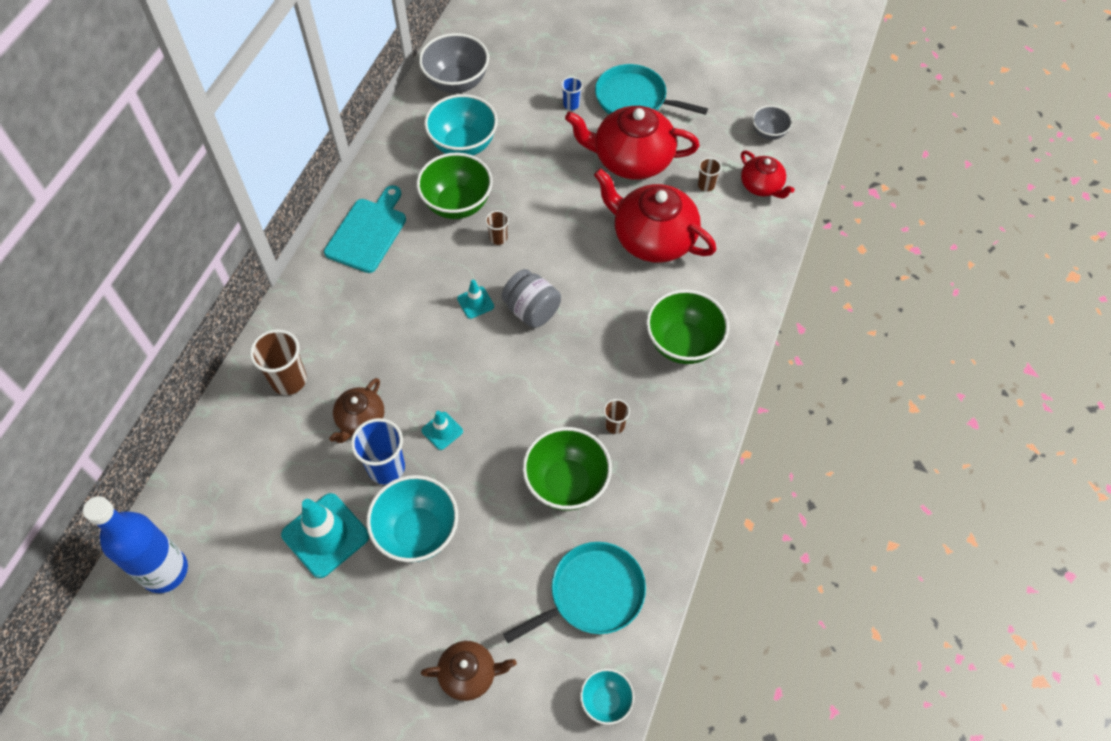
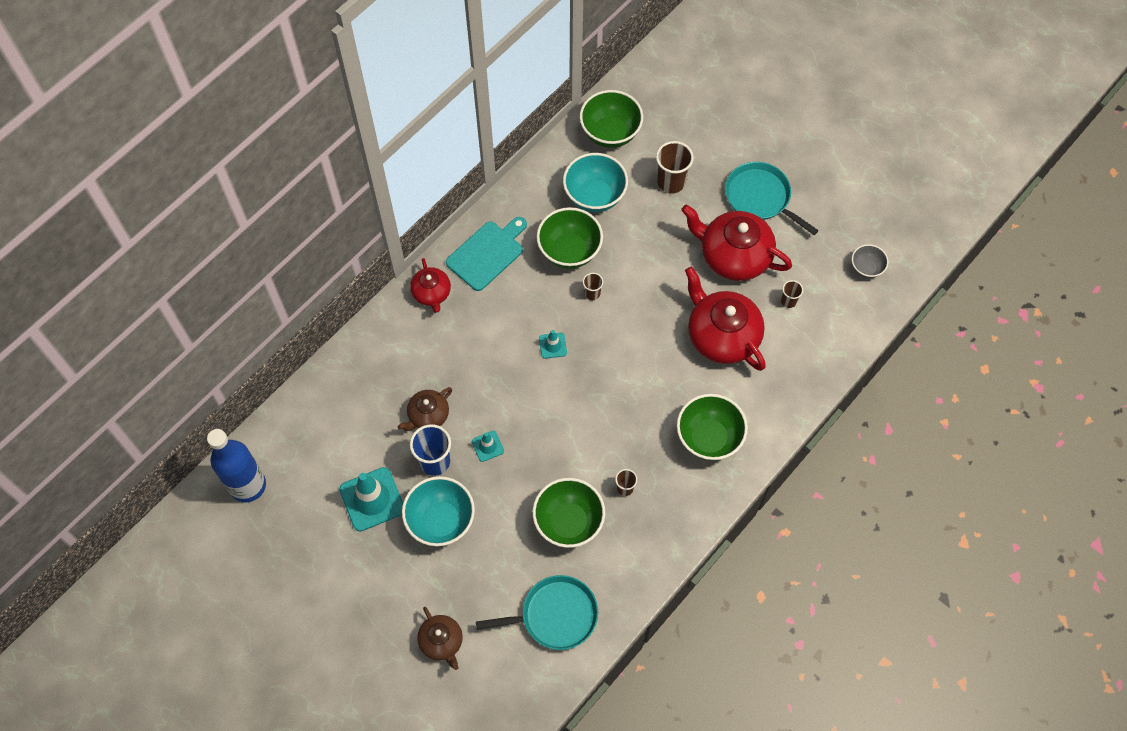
camera: 20 degrees right, 5 degrees up
brown cup [250,329,307,395] -> brown cup moved to [656,141,694,194]
grey bowl [419,33,489,93] -> green bowl [580,90,643,148]
brown teapot [421,641,517,701] -> brown teapot turned 45 degrees clockwise [417,607,463,670]
grey jar [501,269,561,328] -> none
blue cup [561,77,583,110] -> none
turquoise bowl [580,669,635,725] -> none
red teapot [741,151,794,199] -> red teapot moved to [410,258,451,313]

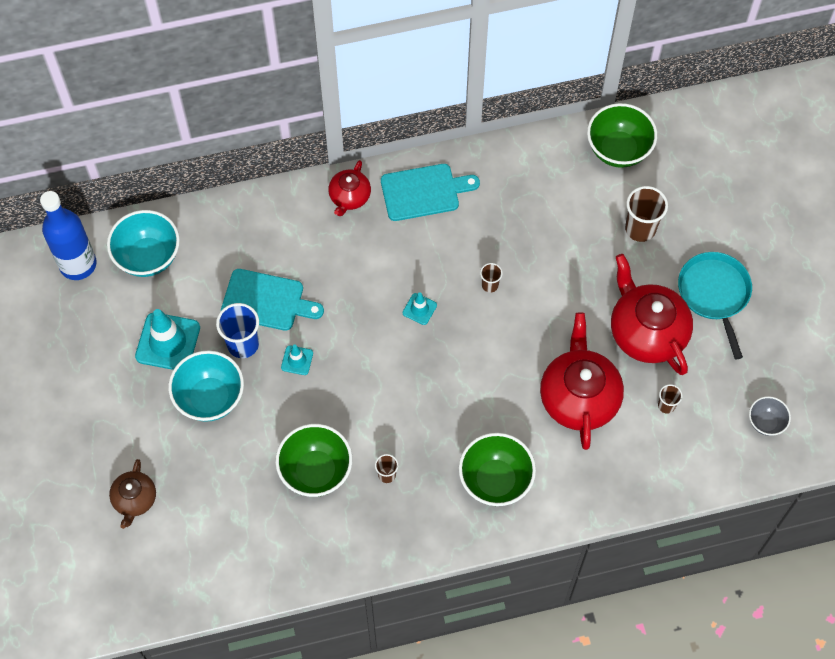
camera: 35 degrees right, 0 degrees up
brown teapot [398,387,452,431] -> turquoise cutting board [221,269,324,331]
turquoise pan [476,575,598,650] -> none
green bowl [536,207,603,269] -> none
turquoise bowl [563,153,628,212] -> turquoise bowl moved to [107,210,180,277]

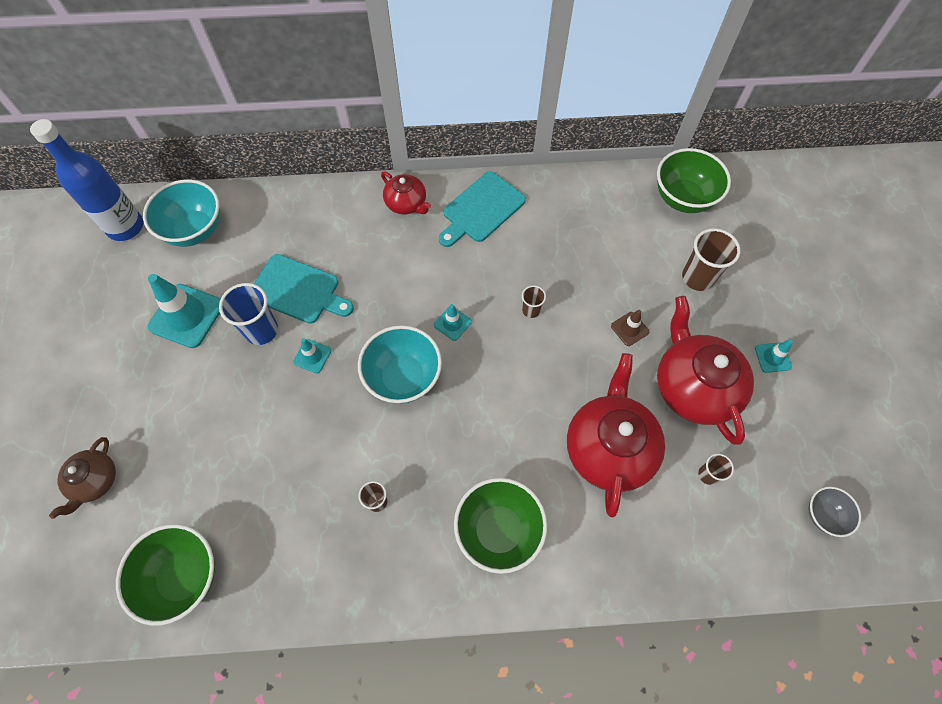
camera: 10 degrees right, 0 degrees up
turquoise bowl [168,351,244,422] -> turquoise bowl moved to [358,325,442,404]
green bowl [275,424,352,497] -> green bowl moved to [116,524,215,626]
red teapot [328,160,371,216] -> red teapot turned 75 degrees counterclockwise [381,172,431,214]
turquoise cutting board [381,164,480,221] -> turquoise cutting board turned 135 degrees clockwise [439,171,526,247]
turquoise pan [678,252,752,359] -> turquoise traffic cone [755,340,793,373]
none -> brown traffic cone [611,310,649,346]

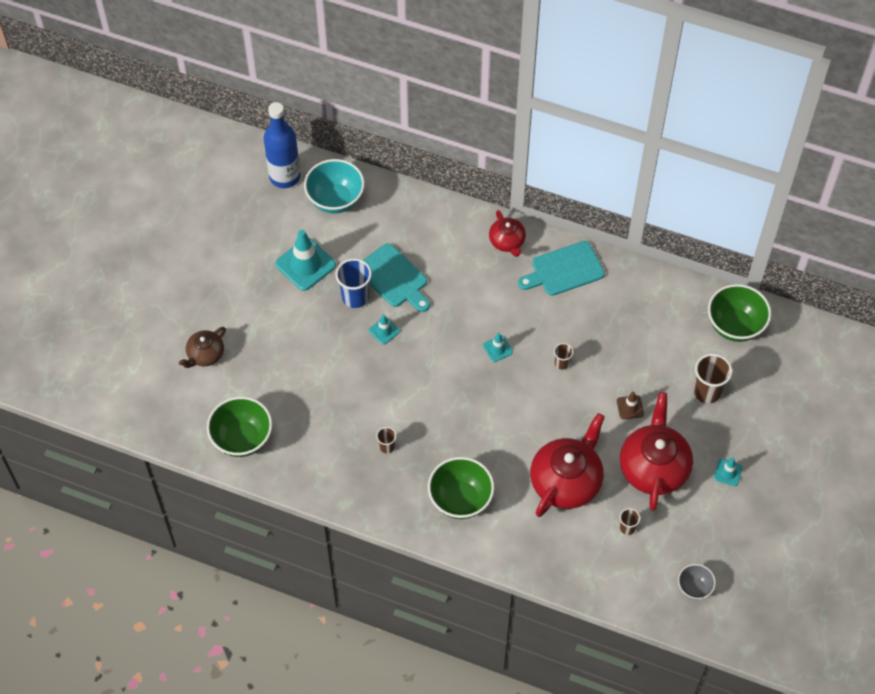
camera: 25 degrees right, 5 degrees down
turquoise bowl [358,325,442,404] -> none

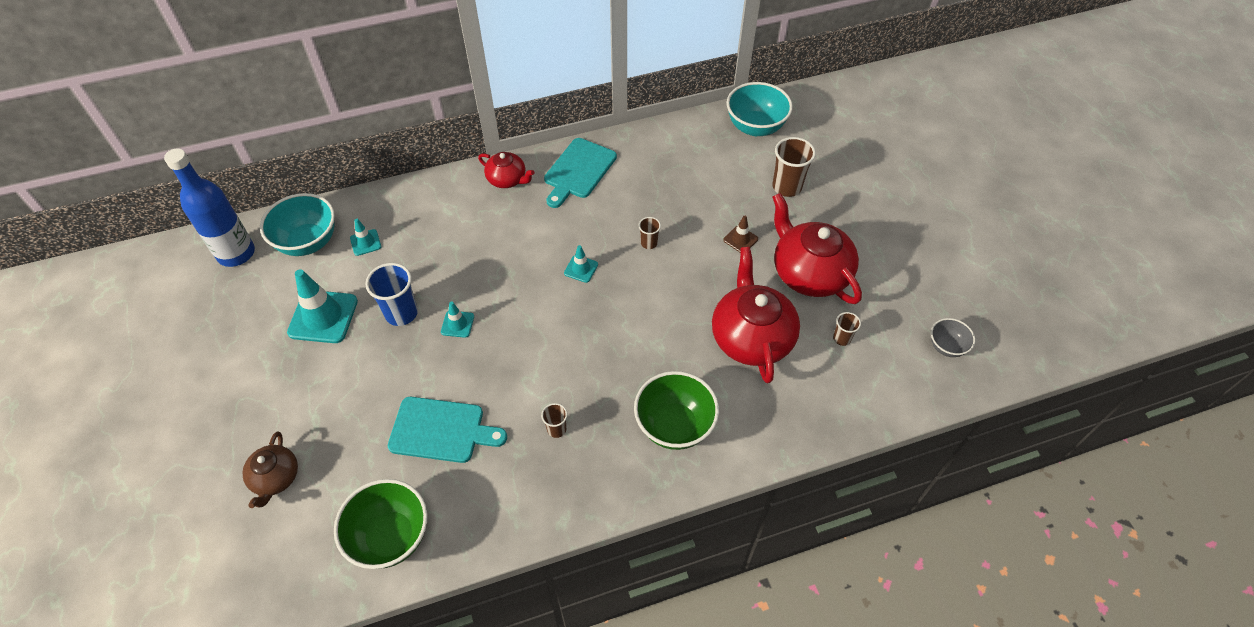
camera: 40 degrees left, 5 degrees down
turquoise cutting board [363,243,430,312] -> turquoise cutting board moved to [388,397,507,463]
green bowl [708,284,771,342] -> turquoise bowl [727,82,793,136]
turquoise traffic cone [714,457,743,486] -> turquoise traffic cone moved to [350,219,381,256]

